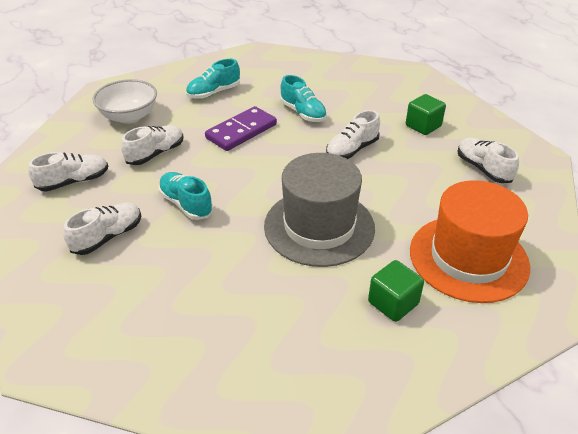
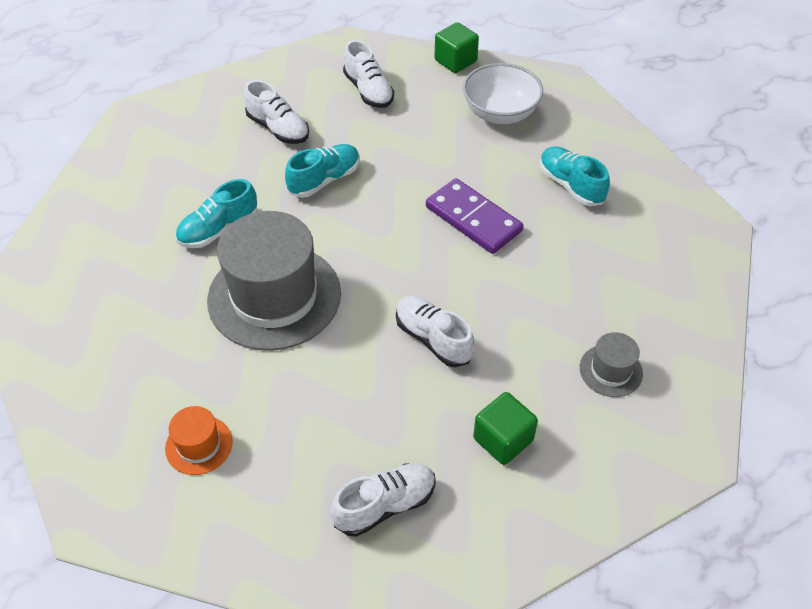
camera: 90 degrees right, 10 degrees up
white shoe [121,125,184,165] -> none
turquoise shoe [280,75,327,122] -> turquoise shoe moved to [175,179,258,248]
green cube [368,260,424,322] -> green cube moved to [435,22,479,73]
orange hat [410,180,530,303] -> orange hat [165,406,233,475], size x0.44
none -> grey hat [580,332,643,397]

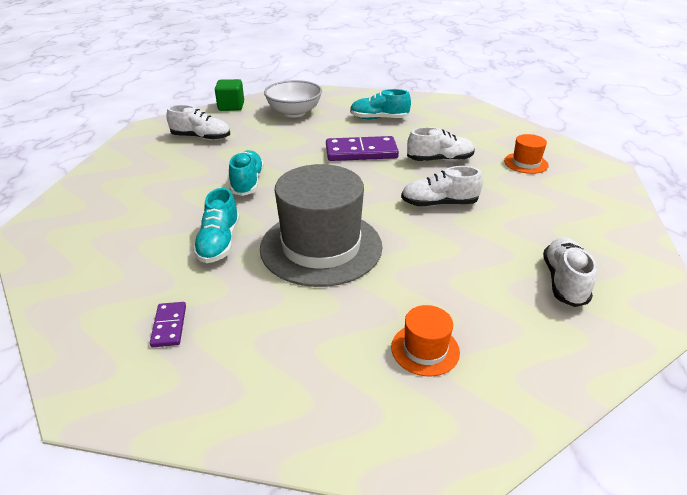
camera: 50 degrees left, 15 degrees down
white shoe [244,80,309,144] -> white shoe moved to [407,127,475,161]
green cube [473,392,538,465] -> none
grey hat [580,332,643,397] -> orange hat [504,134,549,174]
none -> purple domino [150,302,186,347]

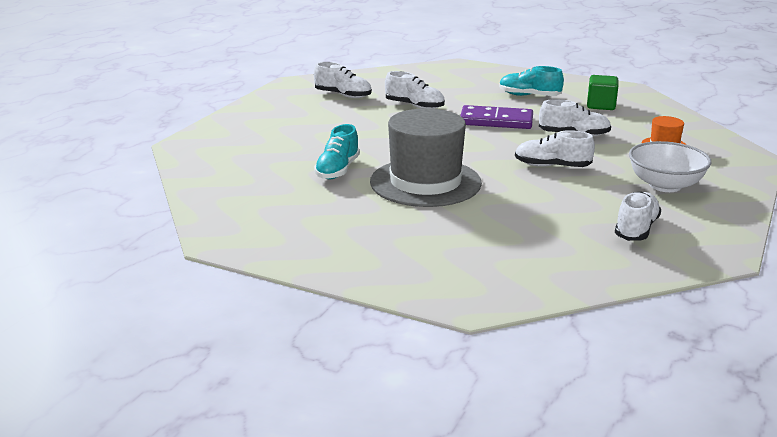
camera: 15 degrees right, 10 degrees down
purple domino [150,302,186,347] -> none
green cube [215,79,244,111] -> green cube moved to [587,75,618,110]
turquoise shoe [229,150,264,196] -> none
white bowl [264,80,322,117] -> white bowl moved to [629,141,711,192]
orange hat [391,305,460,377] -> none
none -> white shoe [385,71,445,109]

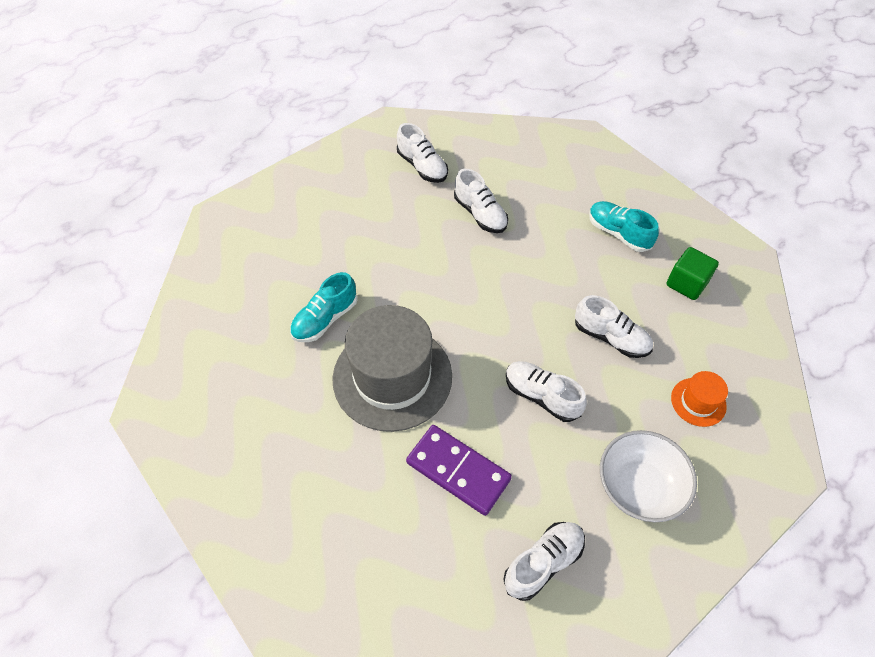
camera: 25 degrees right, 30 degrees up
purple domino [460,105,533,129] -> purple domino moved to [406,425,512,516]

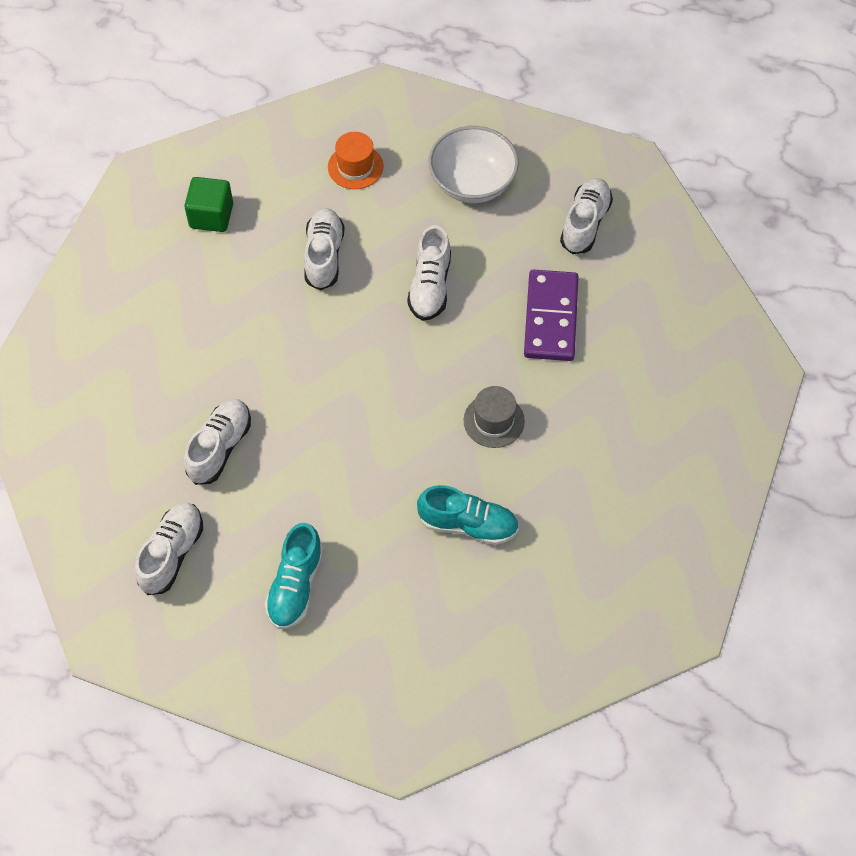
camera: 120 degrees left, 5 degrees up
grey hat [332,305,452,432] -> grey hat [463,386,525,448], size x0.44
white shoe [503,522,585,601] -> white shoe turned 90 degrees clockwise [560,178,613,254]
turquoise shoe [589,201,659,252] -> turquoise shoe moved to [265,523,324,629]

